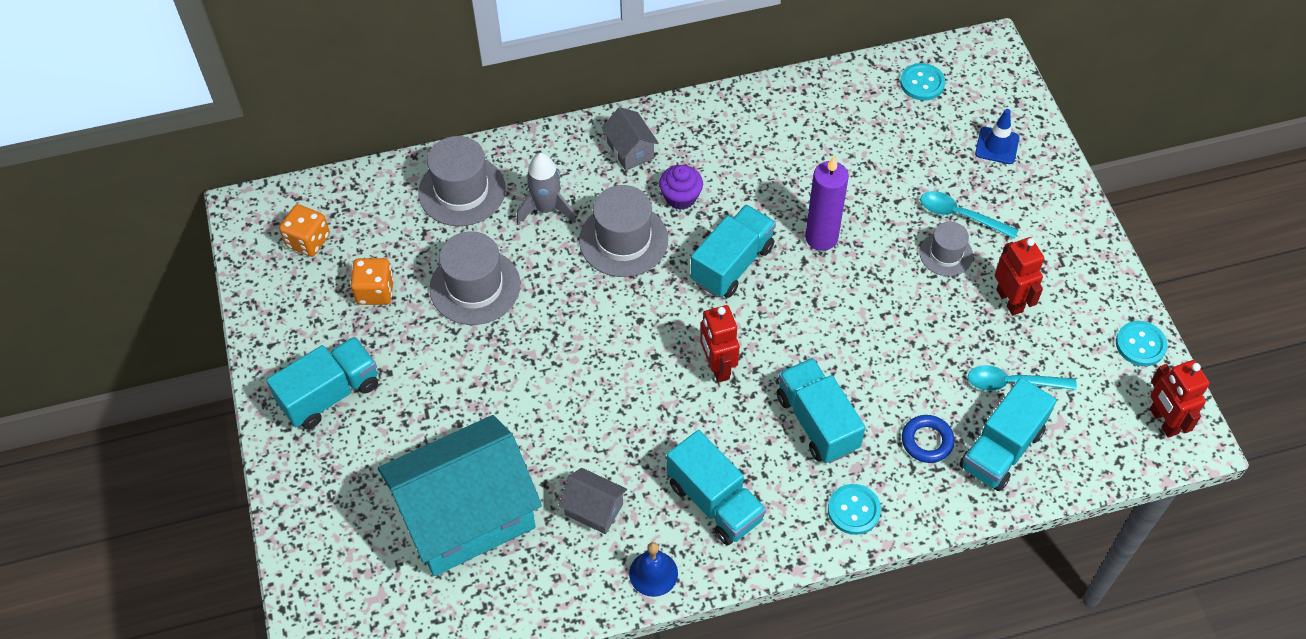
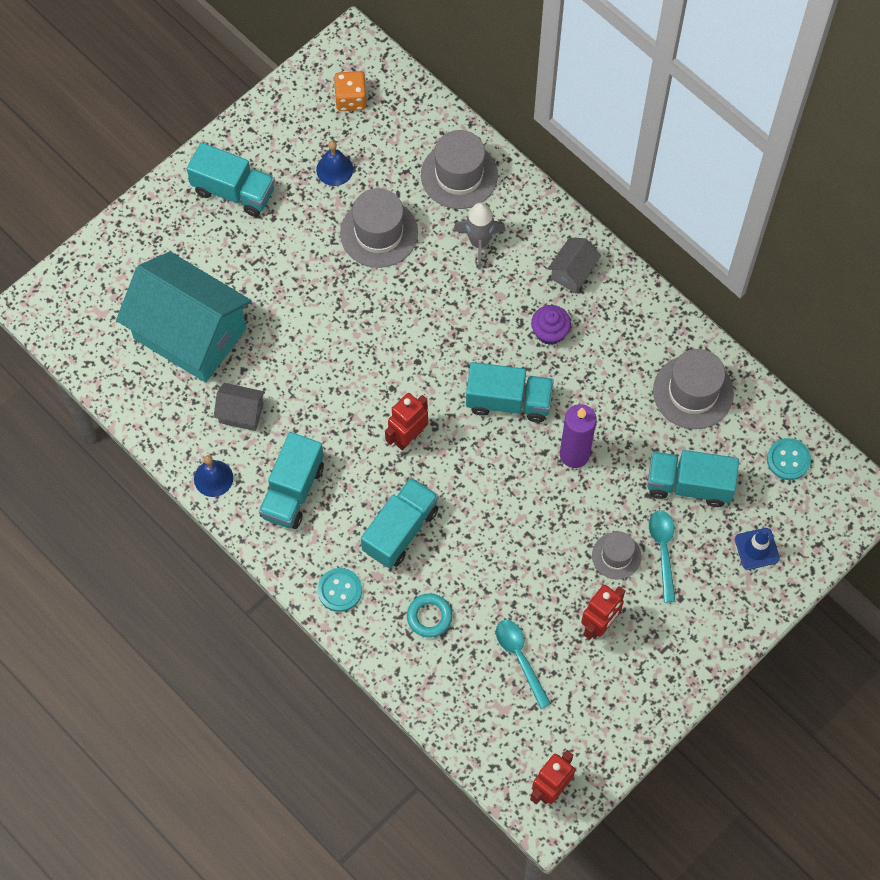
camera: 60 degrees right, 10 degrees up
orange dice [350,258,394,305] -> blue bell [316,141,353,186]
grey house [558,468,627,534] -> grey house turned 75 degrees counterclockwise [214,383,265,431]
grey hat [579,185,668,277] -> grey hat moved to [653,349,734,429]
blue ring [902,415,955,463] -> turquoise ring [407,594,452,638]
turquoise truck [959,377,1057,491] -> turquoise truck moved to [647,450,739,507]
turquoise button [1116,321,1167,366] -> none

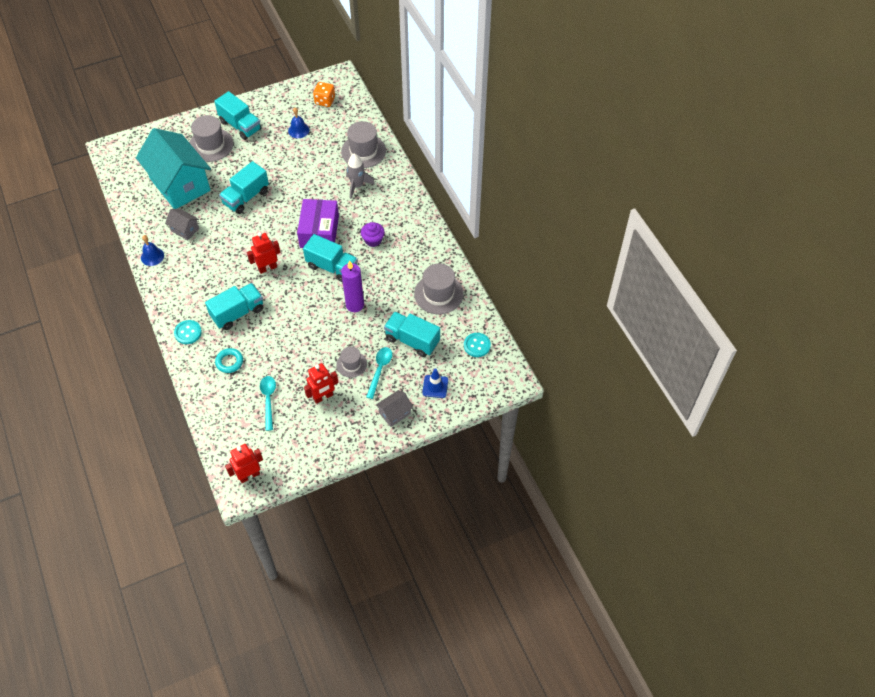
camera: 20 degrees right, 10 degrees down
turquoise truck [259,432,324,529] -> turquoise truck moved to [219,161,269,214]
grey hat [340,188,418,268] -> grey hat moved to [189,115,233,162]
grey house [548,238,601,293] -> grey house moved to [376,390,413,427]
none -> purple box [297,199,339,248]

